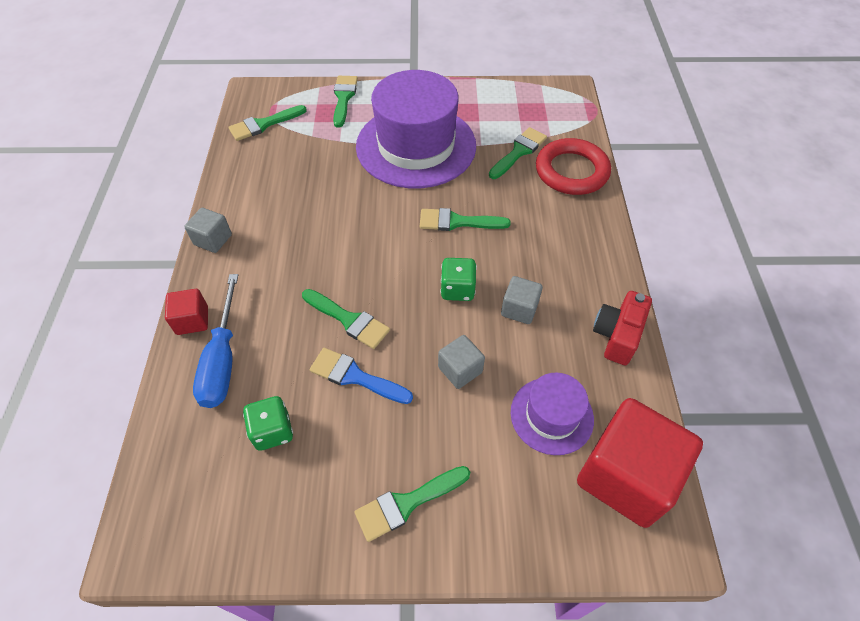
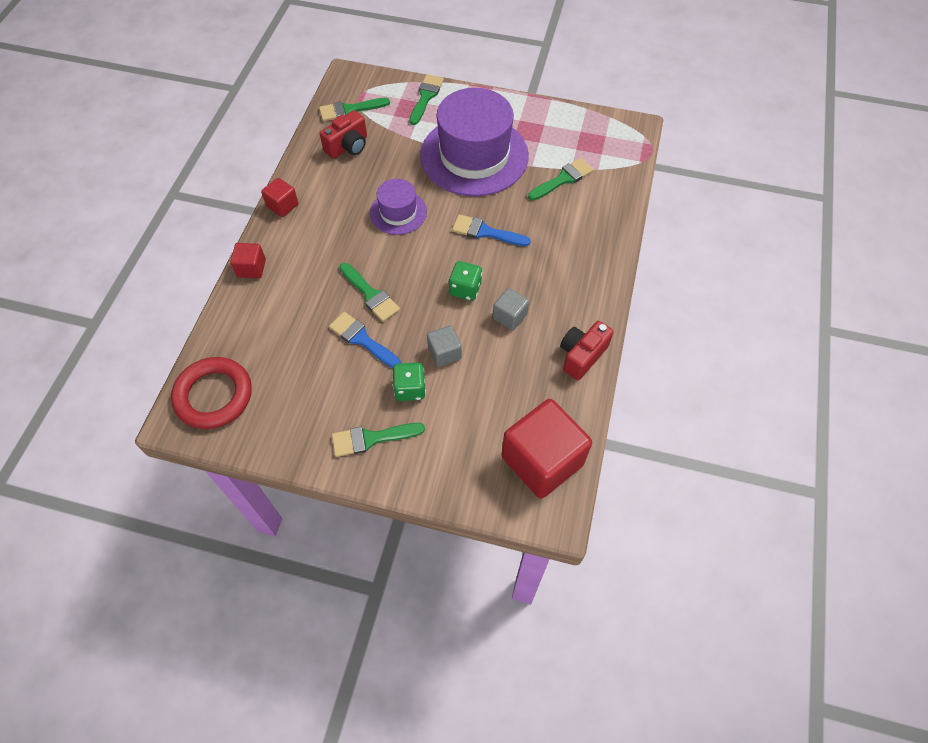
camera: 15 degrees right, 5 degrees up
grey cube [184,208,232,253] -> red cube [261,178,298,217]
blue screwdriver [193,274,238,408] -> none
green dice [243,396,293,451] -> green dice moved to [392,362,426,401]
green brush [420,208,511,231] -> blue brush [452,214,531,246]
purple hat [511,373,594,455] -> purple hat moved to [370,179,427,235]
red ring [536,138,611,195] -> red ring moved to [171,357,252,429]
none -> red camera [320,110,367,159]

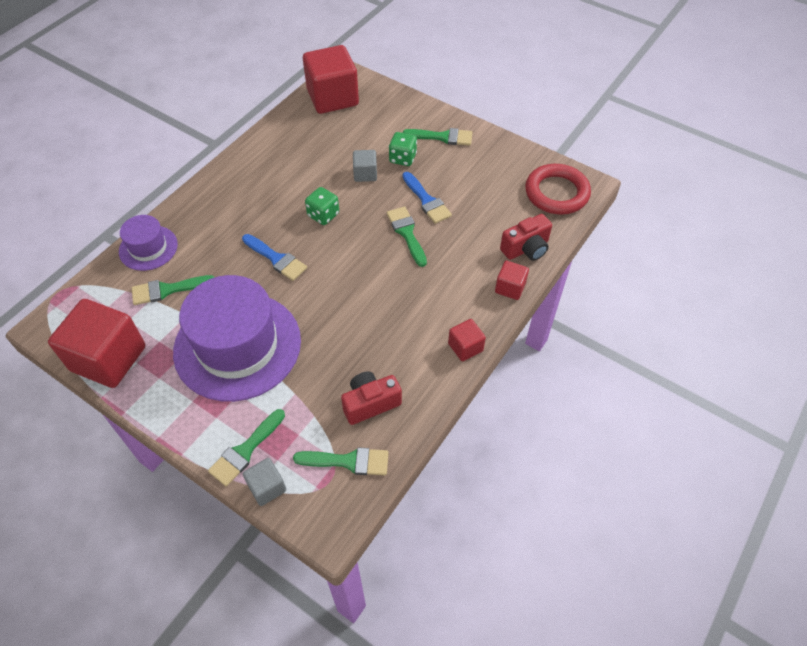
camera: 160 degrees left, 5 degrees down
purple hat [370,179,427,235] -> purple hat moved to [119,215,178,271]
grey cube [493,288,529,330] -> grey cube moved to [243,458,286,506]
red camera [560,321,614,380] -> red camera moved to [500,214,552,261]
none -> red cube [48,299,145,388]

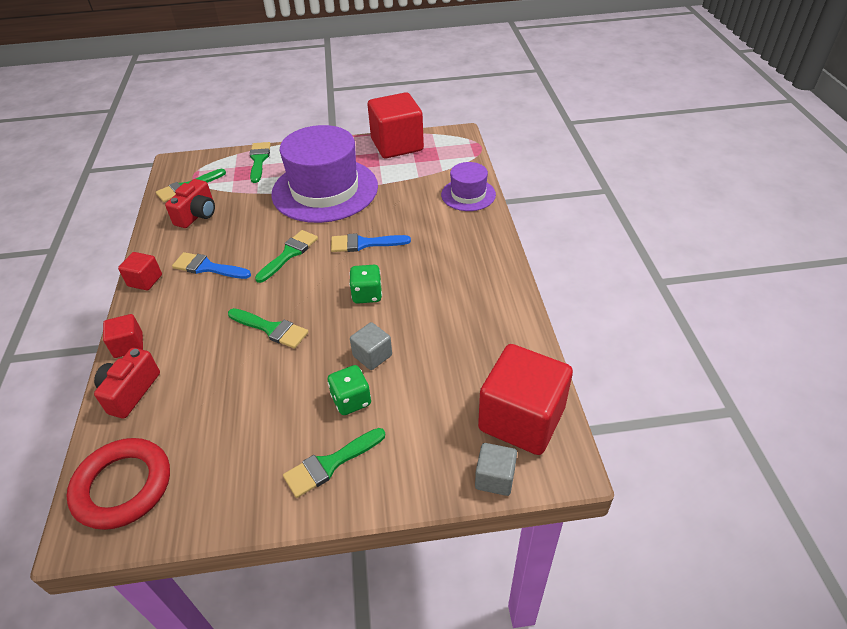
camera: 140 degrees right, 10 degrees down
green brush [132,275,215,305] -> green brush moved to [255,230,318,283]
grey cube [243,458,286,506] -> grey cube moved to [475,443,517,496]
blue brush [402,172,452,224] -> blue brush moved to [172,252,251,279]

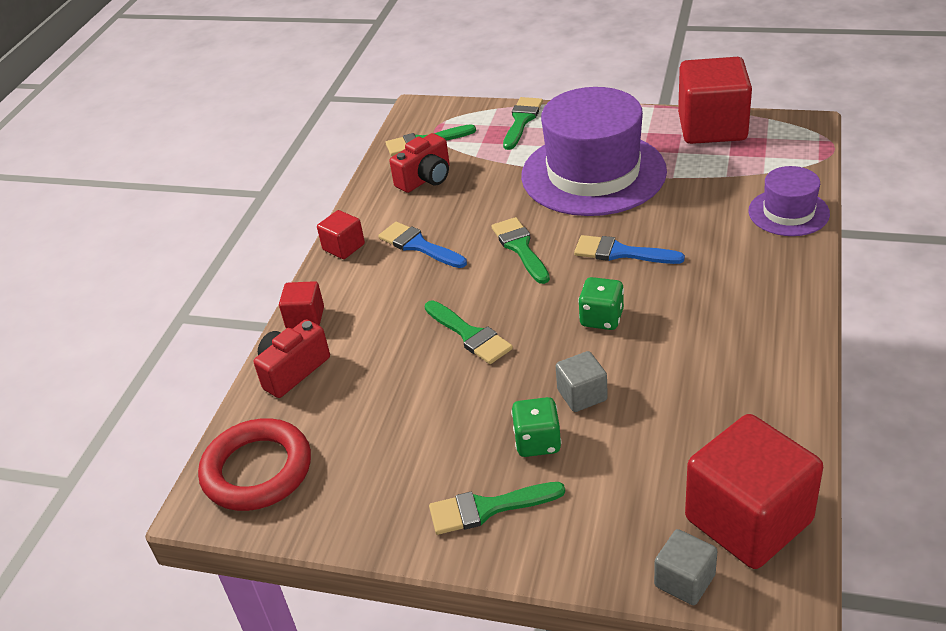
camera: 25 degrees right, 5 degrees down
green brush [255,230,318,283] -> green brush turned 75 degrees counterclockwise [491,217,550,284]

